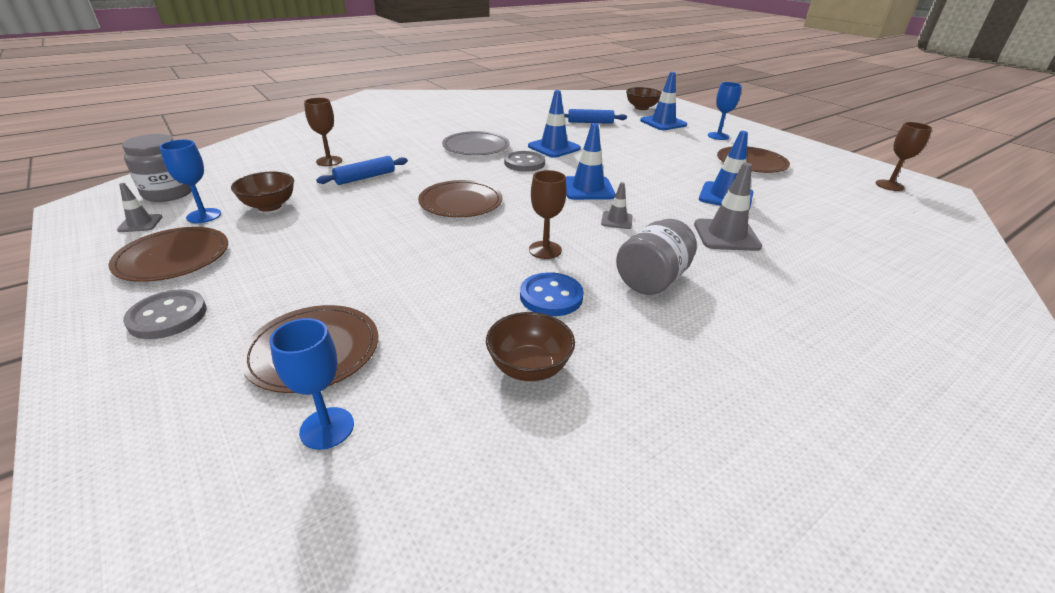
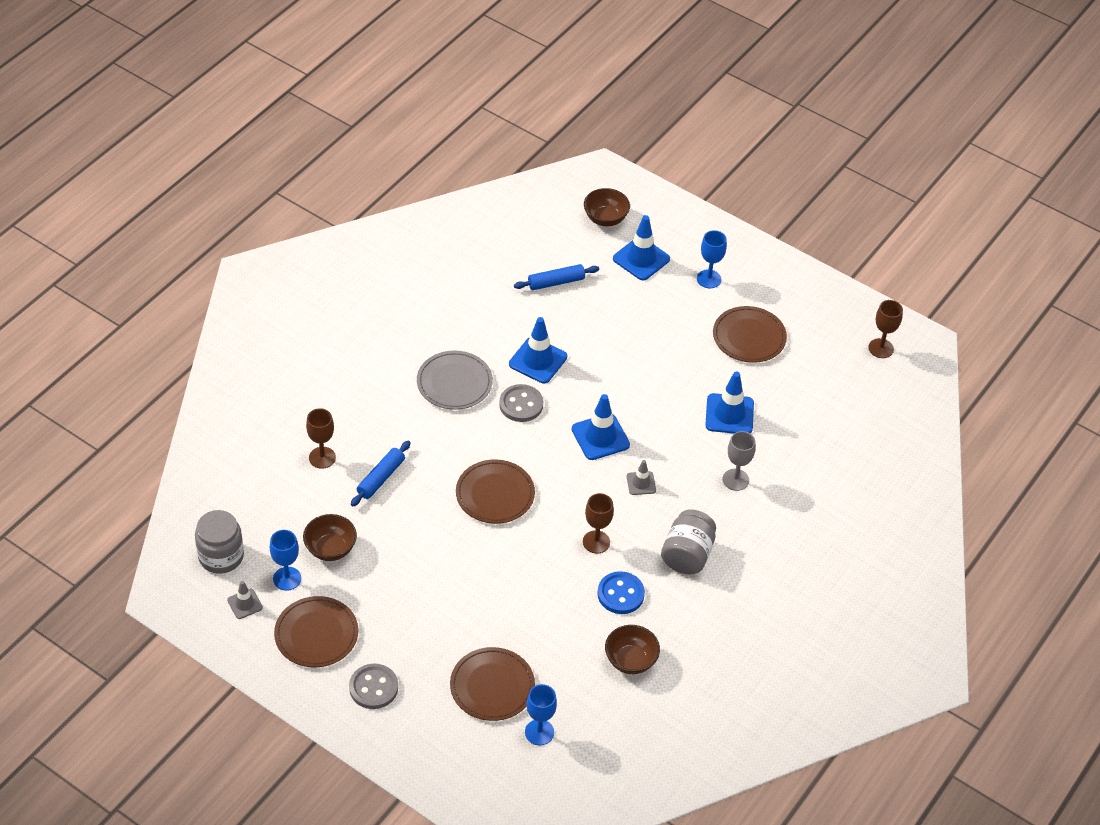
camera: 20 degrees left, 15 degrees up
grey traffic cone [694,163,762,251] -> grey goblet [723,431,756,491]

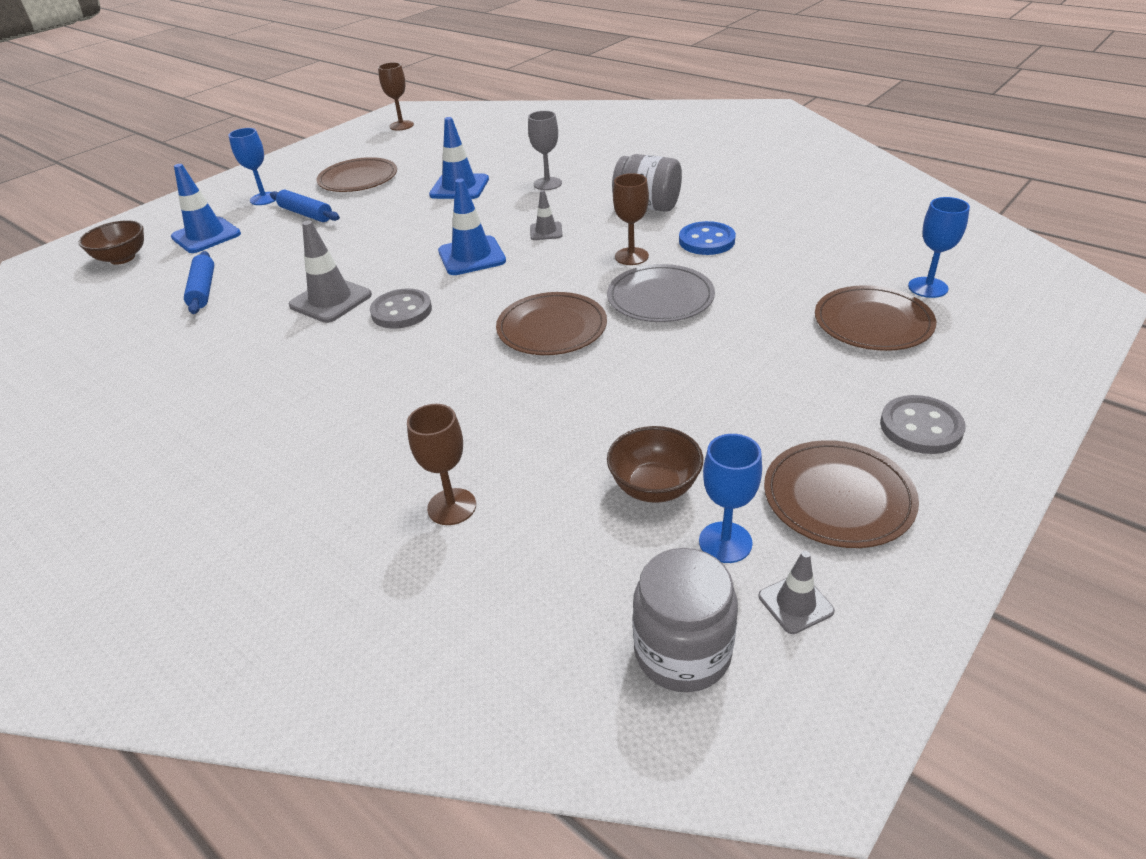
camera: 80 degrees left, 10 degrees down
blue rolling pin [351,441,411,506] -> blue rolling pin moved to [270,190,340,222]
grey plate [417,351,493,410] -> grey plate moved to [607,264,715,322]
blue traffic cone [509,317,567,383] -> grey traffic cone [289,220,372,323]
brown bowl [605,625,660,674] -> none

